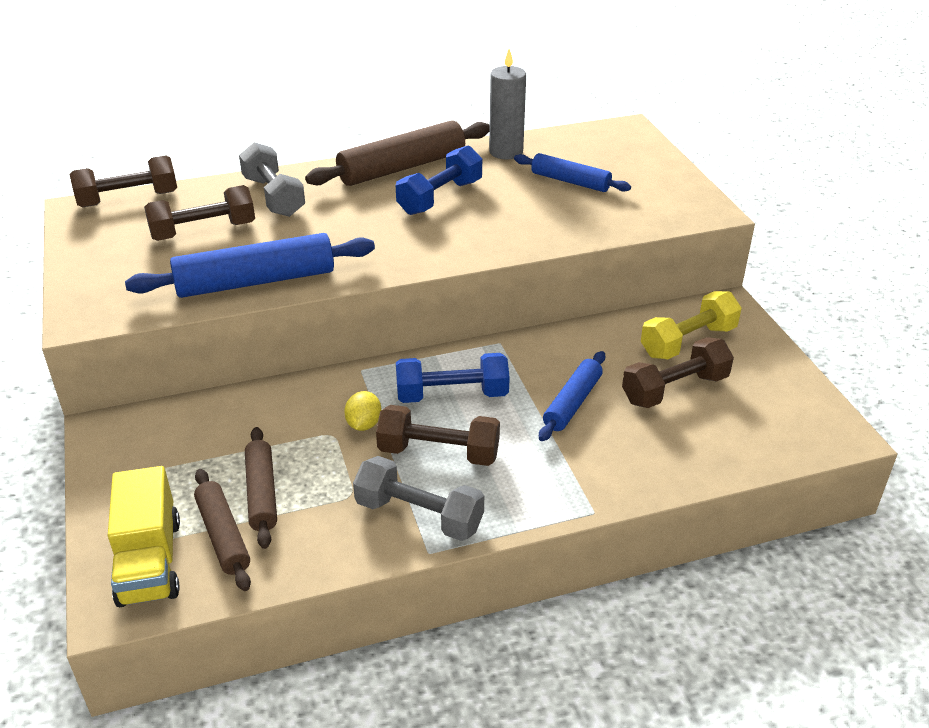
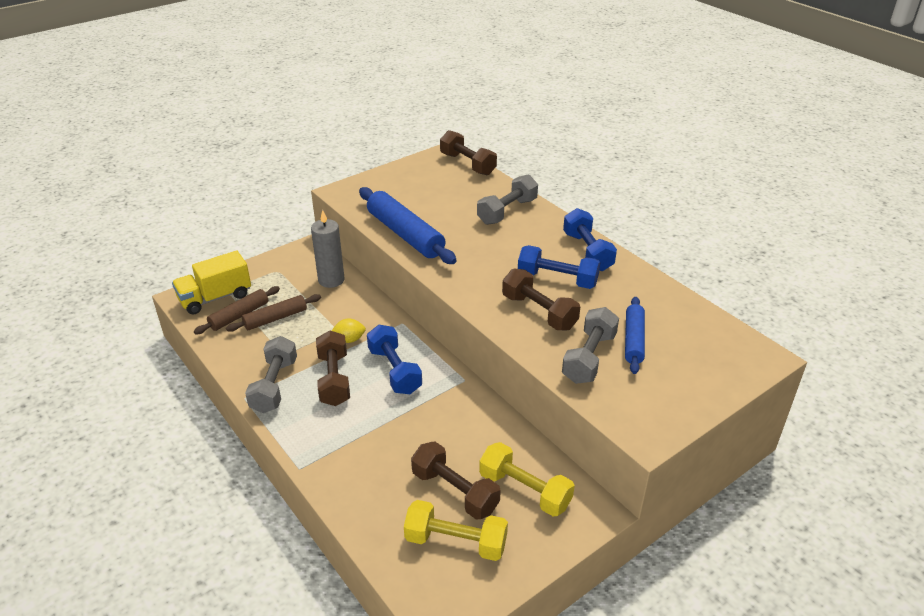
camera: 70 degrees right, 0 degrees up
brown dumbbell [144,185,255,241] -> brown dumbbell moved to [502,268,580,330]
brown rolling pin [305,120,490,186] -> blue dumbbell [563,208,617,271]
grey candle [489,49,526,159] -> grey candle moved to [311,210,345,288]
blue rolling pin [539,351,605,441] -> none
none -> yellow dumbbell [404,500,508,561]
none -> grey dumbbell [562,307,619,384]

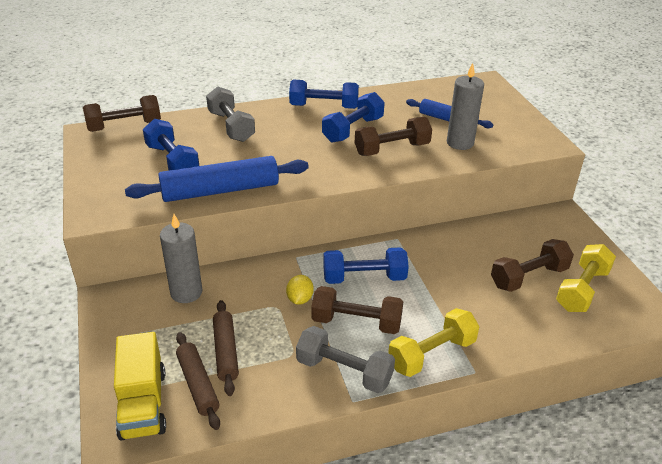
camera: 70 degrees left, 0 degrees up
yellow dumbbell [479,442,575,517] -> yellow dumbbell moved to [388,308,480,377]
grey dumbbell [562,307,619,384] -> grey candle [447,63,484,150]
none -> blue dumbbell [143,119,199,171]

